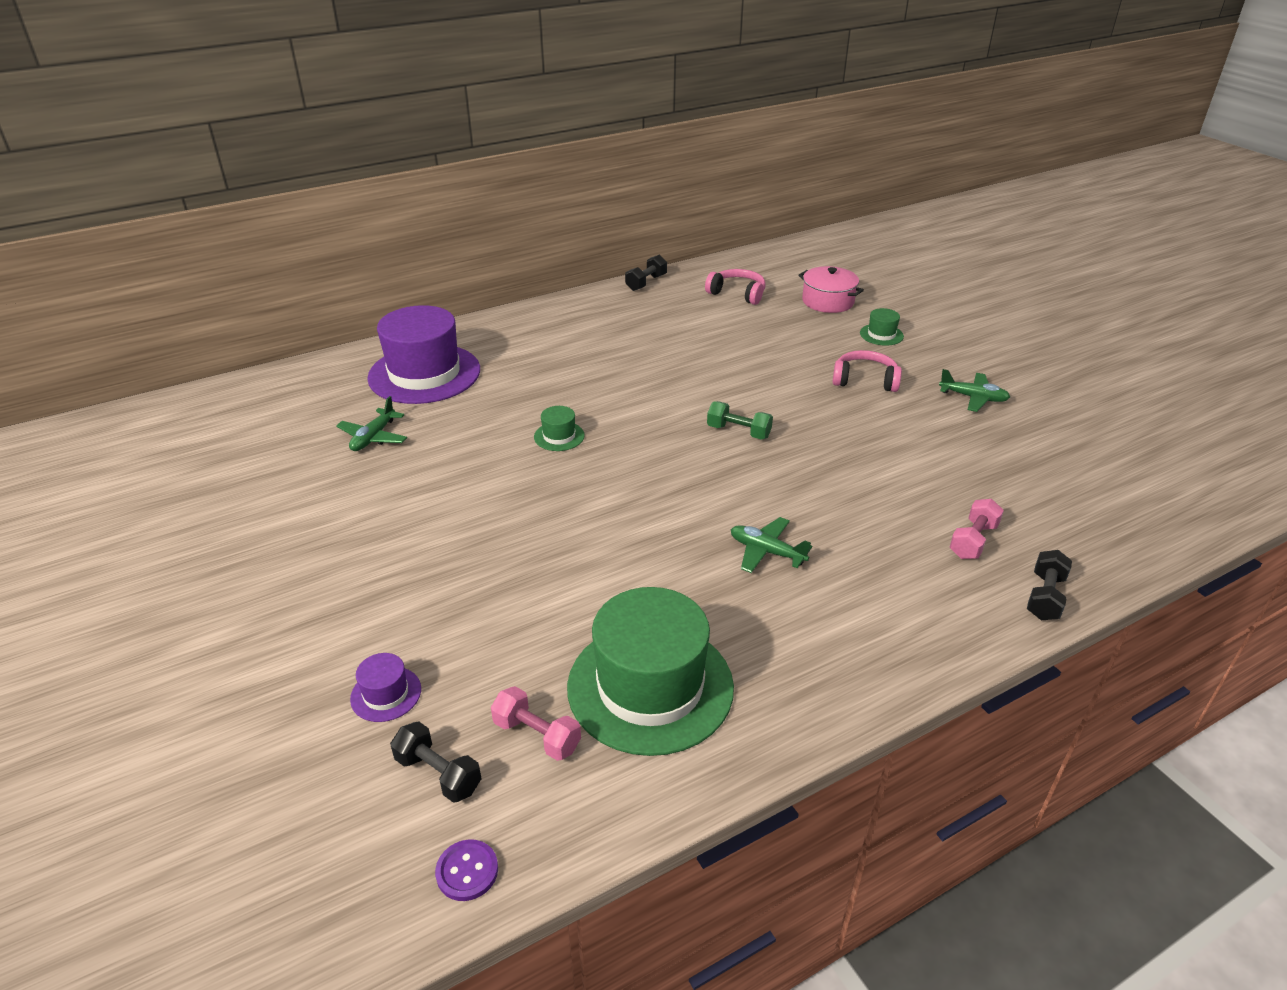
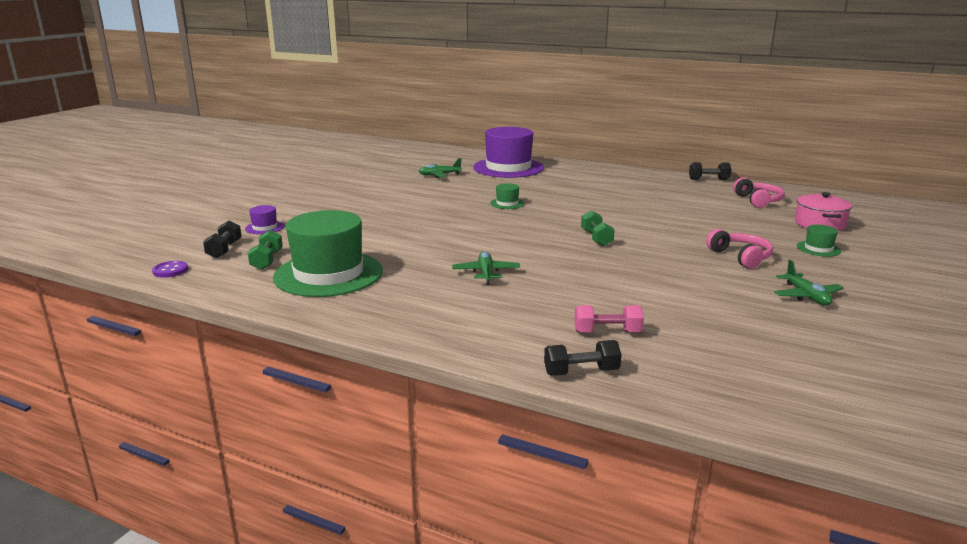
camera: 55 degrees right, 15 degrees down
pink dumbbell [491,686,581,761] -> green dumbbell [248,230,283,270]

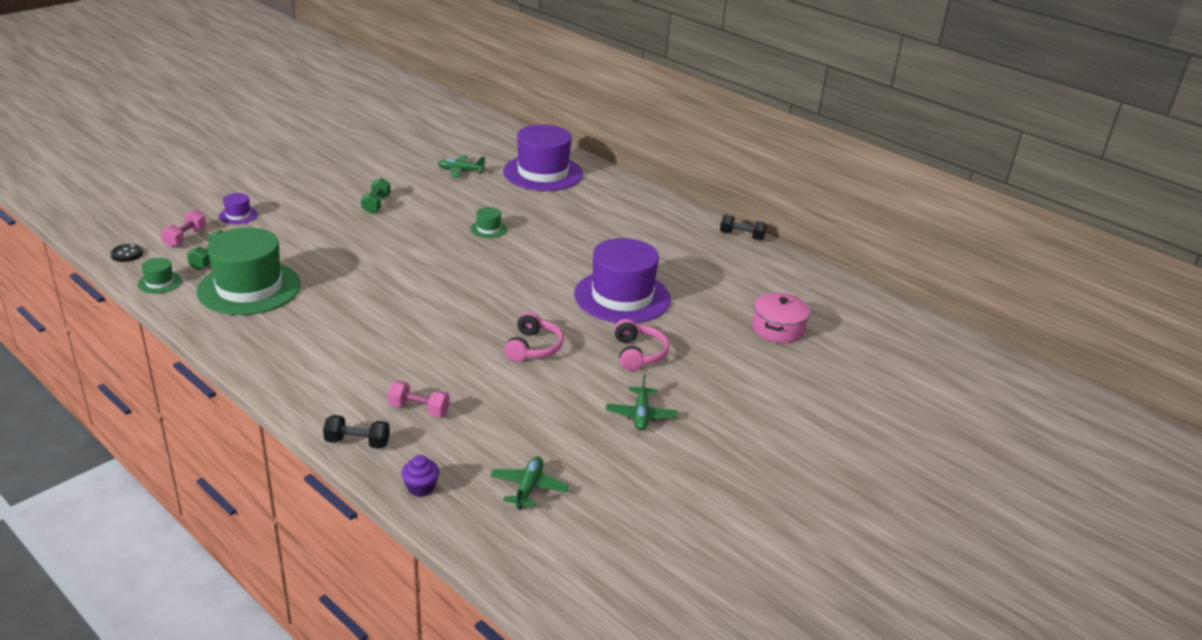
camera: 15 degrees right, 10 degrees up
purple button [152,261,188,278] -> black button [110,244,143,262]
black dumbbell [203,220,242,259] -> pink dumbbell [161,209,206,247]
green plane [452,251,520,285] -> green plane moved to [490,456,569,510]
green dumbbell [581,210,615,246] -> green dumbbell moved to [361,178,391,214]
pink headphones [733,177,785,208] -> pink headphones moved to [504,312,564,362]
green hat [797,225,841,257] -> green hat moved to [138,258,182,294]
none -> purple cupcake [401,455,440,497]
none -> purple hat [574,238,671,323]

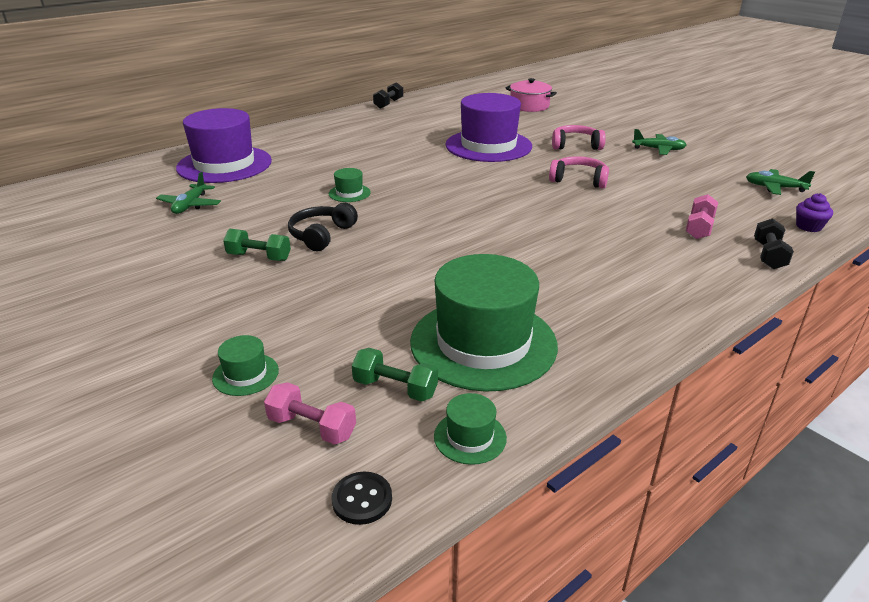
camera: 80 degrees left, 0 degrees up
purple hat [219,193,258,224] -> green hat [212,335,279,396]
none -> black headphones [288,203,358,251]

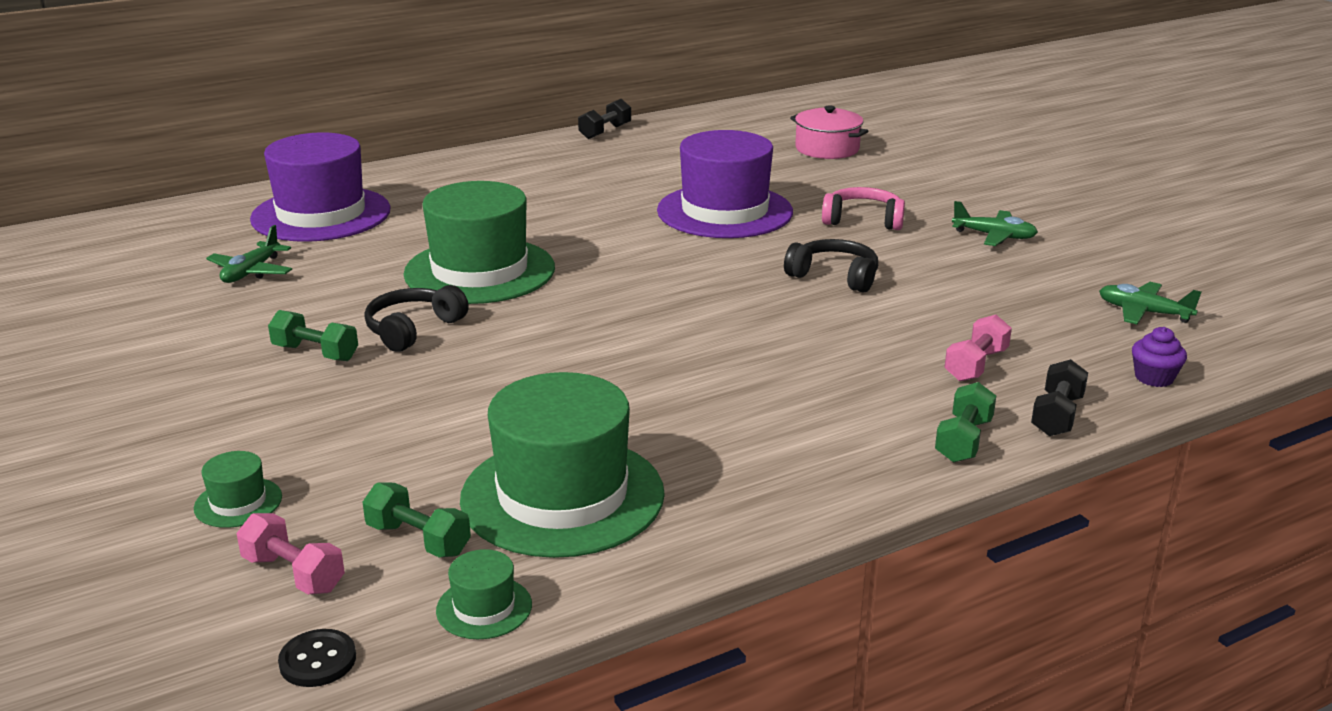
camera: 10 degrees right, 5 degrees down
green hat [329,168,371,202] -> green hat [403,181,555,304], size x2.41
pink headphones [549,156,609,188] -> black headphones [784,239,878,293]
none -> green dumbbell [935,382,996,463]

